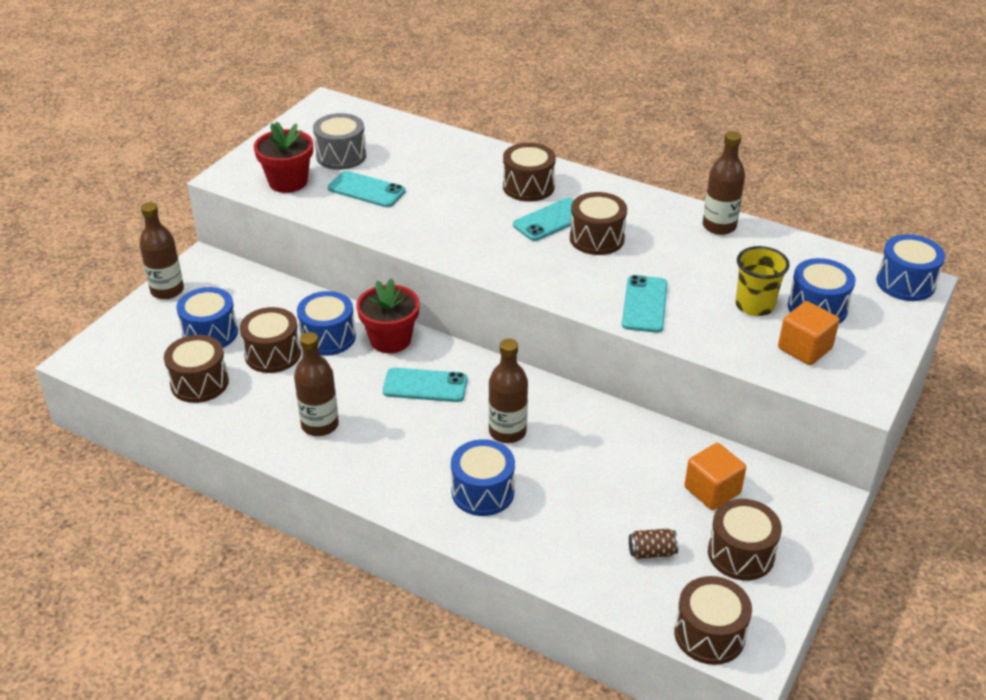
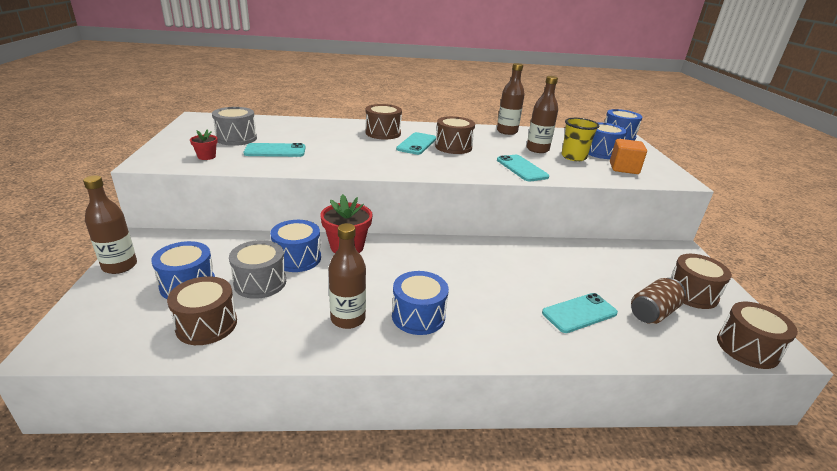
camera: 35 degrees left, 10 degrees down
brown drum [240,307,301,373] -> grey drum [229,240,286,299]
red flower pot [254,122,313,193] -> red flower pot [190,129,218,160], size x0.53
turquoise phone [383,367,467,402] -> turquoise phone moved to [542,293,618,333]
blue drum [451,439,515,516] -> blue drum moved to [392,271,449,335]
brown bottle [488,339,528,443] -> brown bottle moved to [526,76,558,153]
brown can [629,529,678,559] -> brown can [631,278,686,324], size x1.56
orange cube [684,443,746,510] -> none

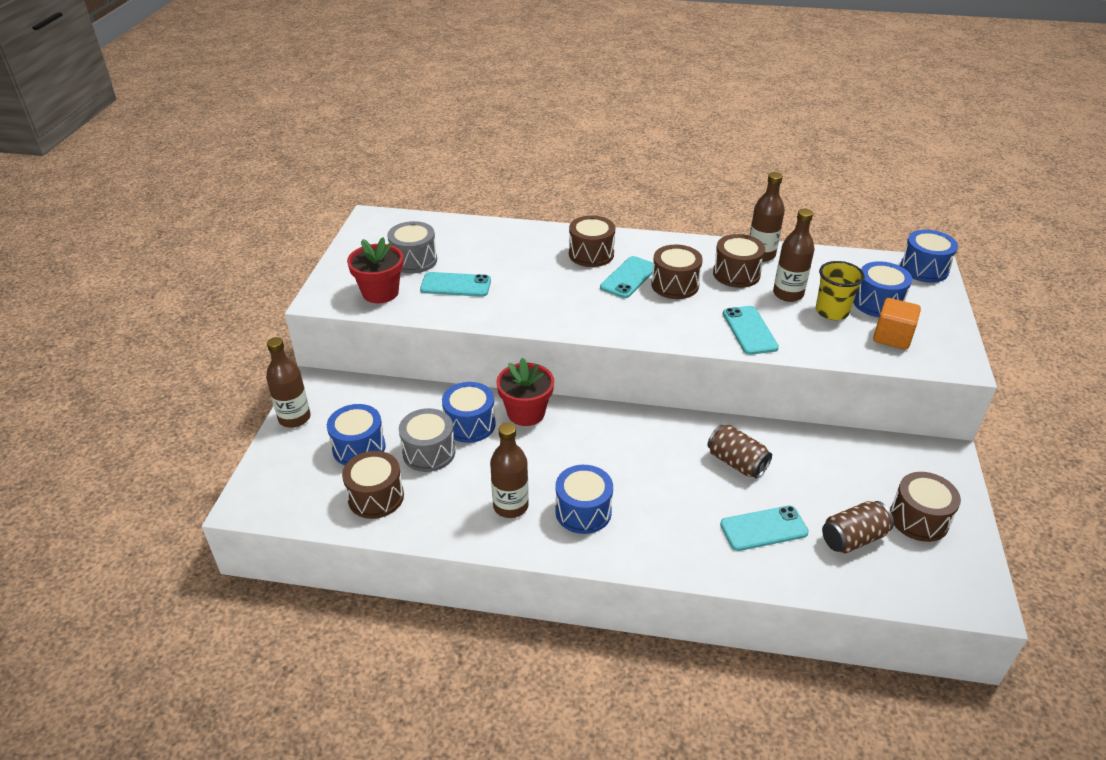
camera: 15 degrees right, 10 degrees up
red flower pot [190,129,218,160] -> red flower pot [347,237,403,303], size x1.90
brown drum [717,302,798,369] -> brown drum moved to [713,234,765,288]
none -> brown can [707,425,772,479]

